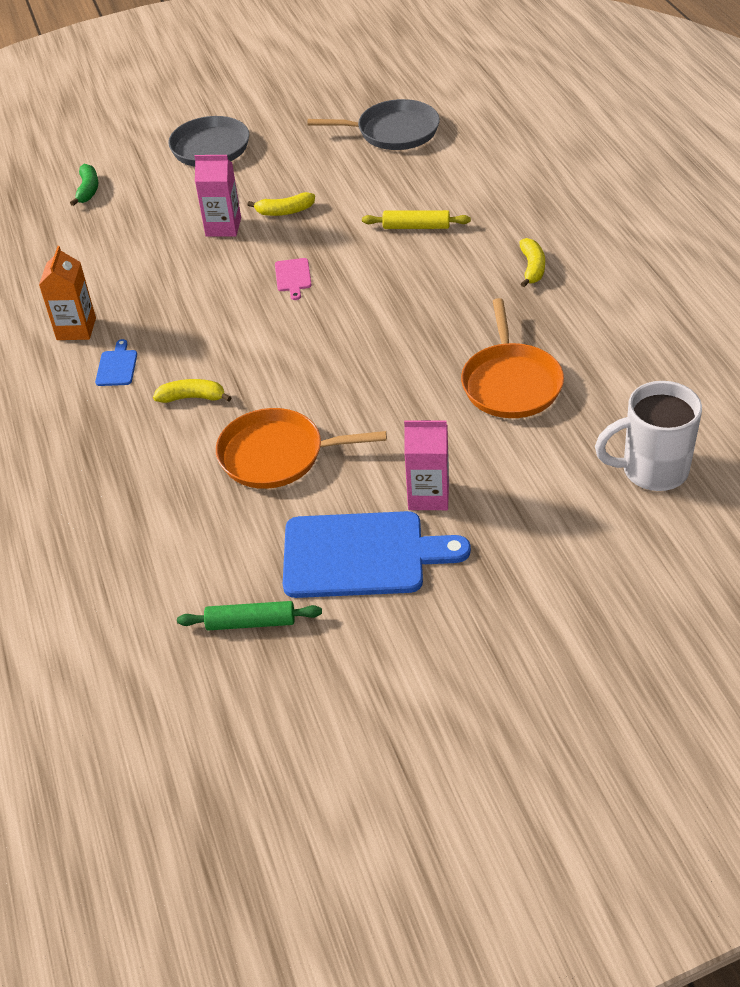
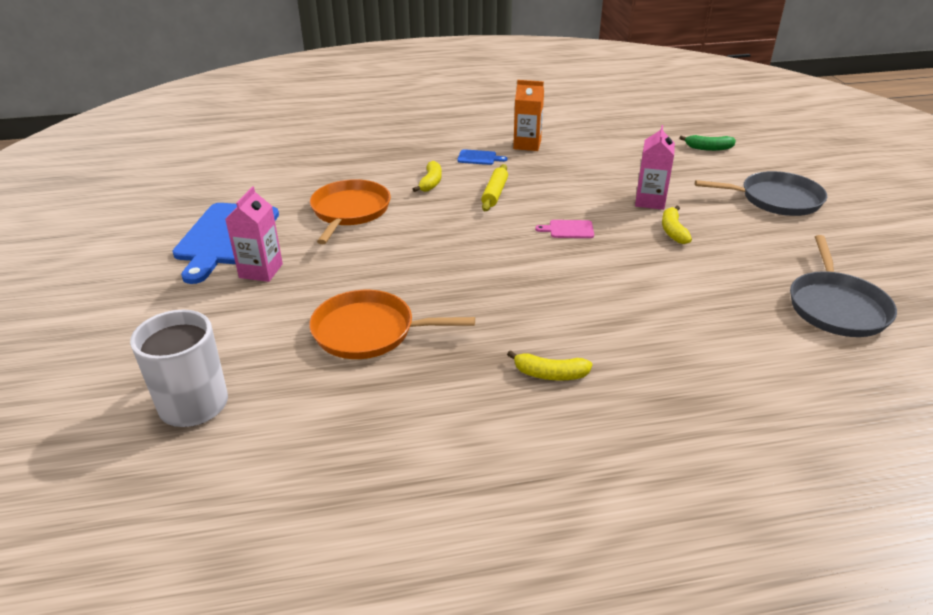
camera: 95 degrees right, 10 degrees down
green rolling pin [177,601,322,630] -> none
yellow rolling pin [362,210,471,229] -> yellow rolling pin moved to [481,164,508,211]

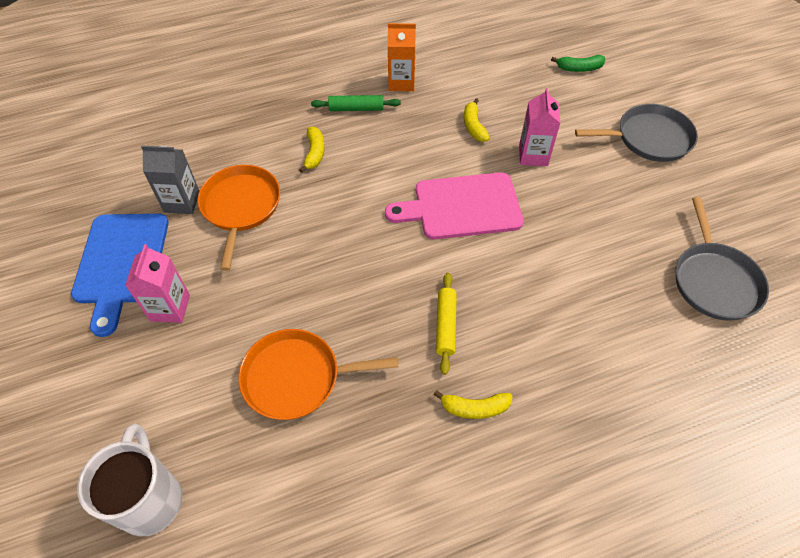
camera: 10 degrees left, 20 degrees up
blue cutting board [457,149,507,165] -> green rolling pin [311,95,401,111]
yellow rolling pin [481,164,508,211] -> yellow rolling pin moved to [436,273,457,375]
pink cutting board [535,220,594,238] -> pink cutting board [385,172,524,239], size x2.38
yellow banana [662,206,692,244] -> yellow banana moved to [464,98,490,142]
none -> grey carton [141,145,199,214]

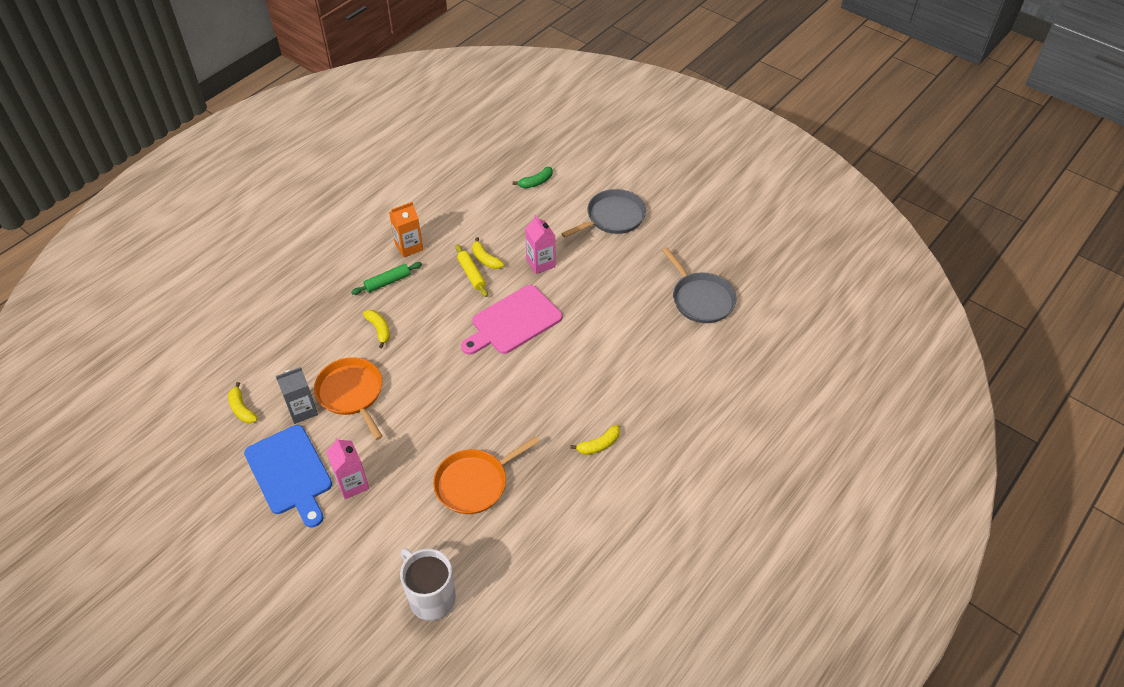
camera: 30 degrees left, 5 degrees down
yellow rolling pin [436,273,457,375] -> yellow rolling pin moved to [455,244,488,297]
none -> yellow banana [228,382,258,423]

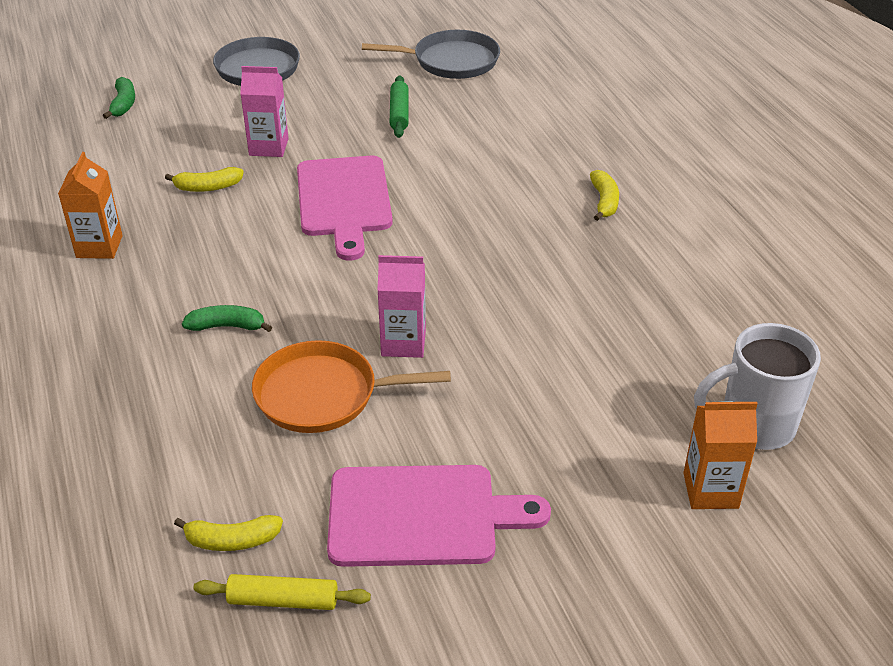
camera: 60 degrees left, 10 degrees down
blue cutting board [244,425,332,528] -> pink cutting board [327,465,551,567]
grey carton [276,367,318,424] -> none
pink carton [326,437,369,499] -> pink carton moved to [377,255,426,358]
green rolling pin [351,262,422,295] -> green rolling pin moved to [390,76,409,138]
yellow banana [363,310,390,348] -> green banana [182,305,272,332]
orange pan [433,436,540,514] -> none
yellow rolling pin [455,244,488,297] -> yellow rolling pin moved to [194,574,371,610]
none -> orange carton [683,401,758,509]

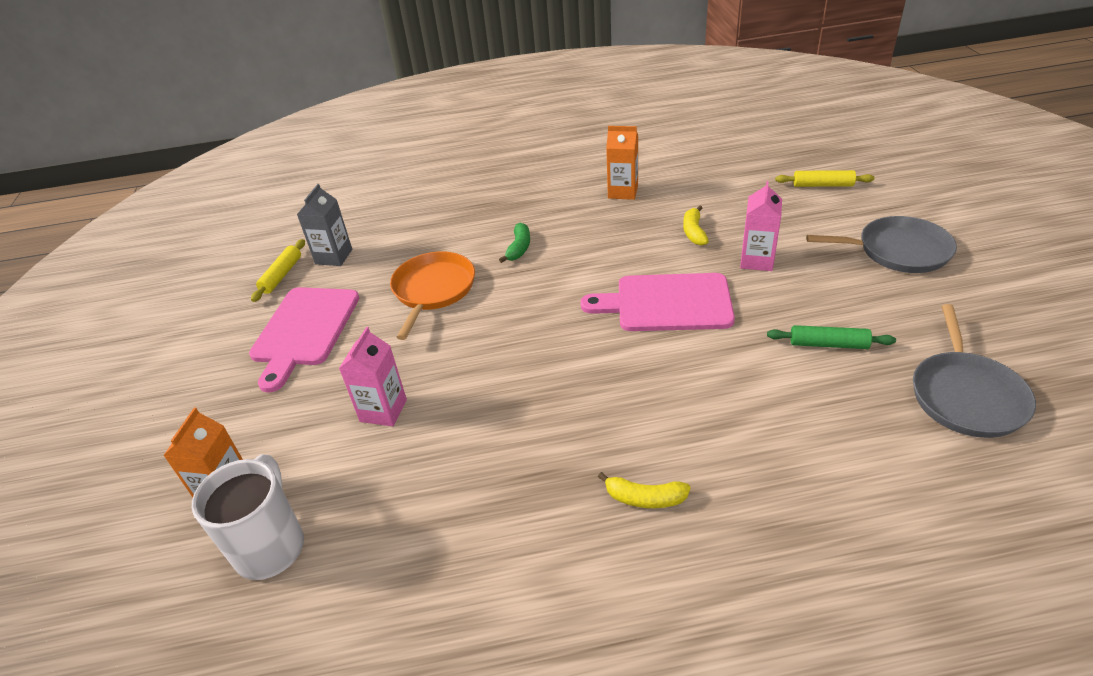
camera: 105 degrees right, 0 degrees up
green banana [103,77,135,119] -> yellow rolling pin [775,170,874,187]
yellow banana [174,515,283,551] -> grey carton [297,184,352,266]
pink carton [377,255,426,358] -> pink carton moved to [339,327,407,426]

